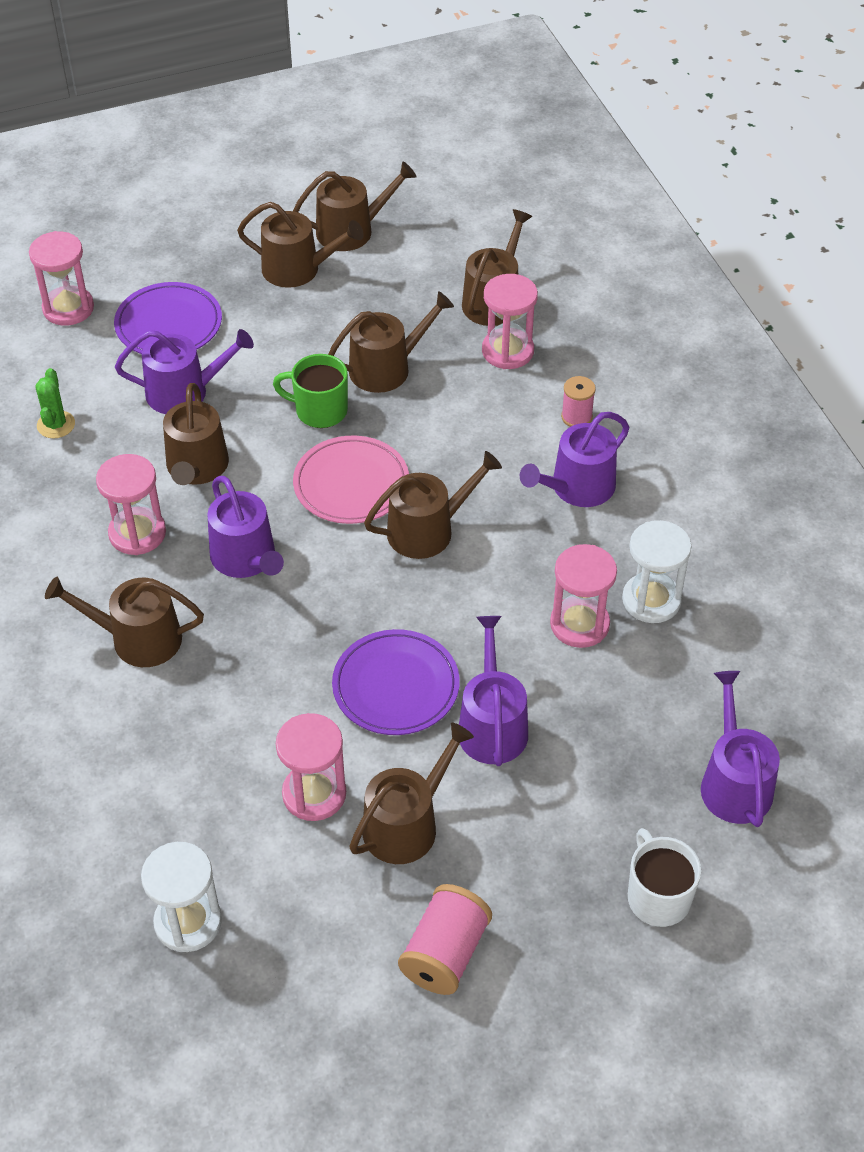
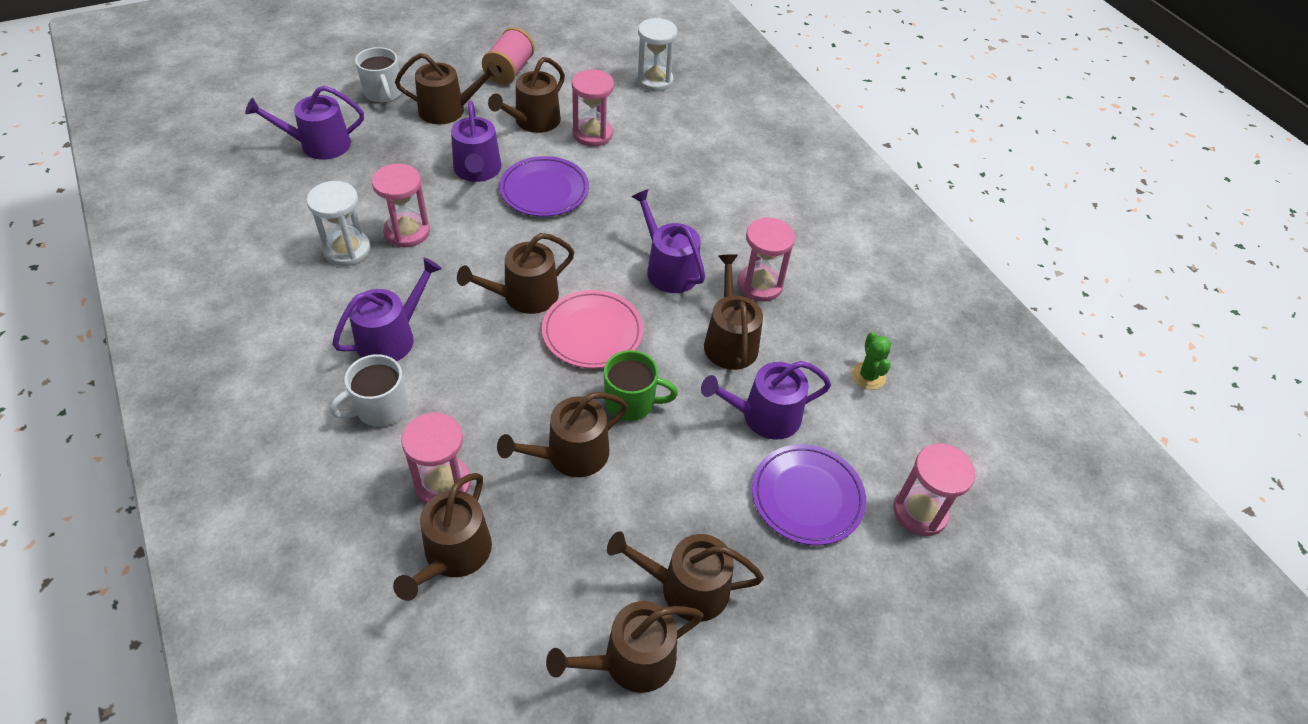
camera: 170 degrees right, 0 degrees up
brown watering can [45,577,204,667] -> brown watering can moved to [395,53,500,124]
pink spool [561,376,596,427] -> white mug [330,354,408,427]
purple watering can [701,671,780,827] -> purple watering can turned 90 degrees clockwise [245,86,364,160]

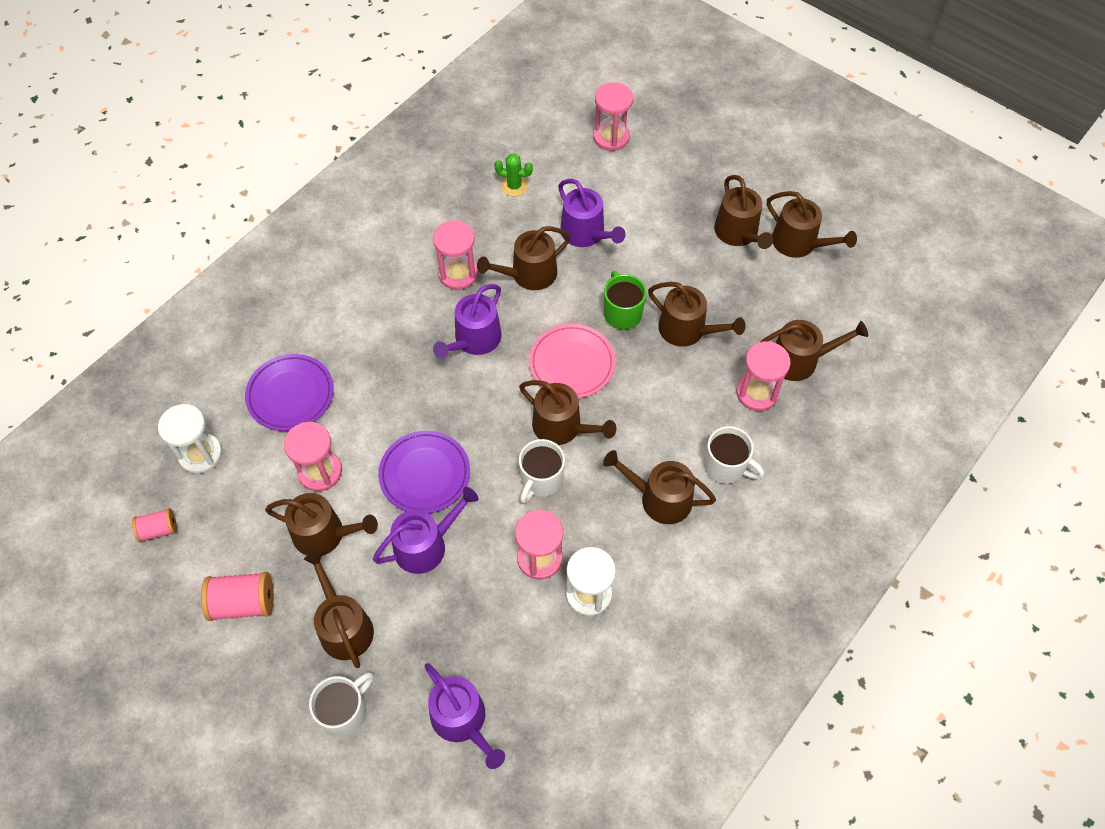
camera: 110 degrees left, 10 degrees up
purple watering can [332,258,442,361] -> brown watering can [603,450,716,524]
purple plate [752,444,866,545] -> purple plate moved to [245,354,334,431]
green cactus [851,332,891,390] -> green cactus turned 45 degrees clockwise [494,154,533,196]
none -> pink spool [132,508,177,542]
none -> white mug [519,439,565,504]

